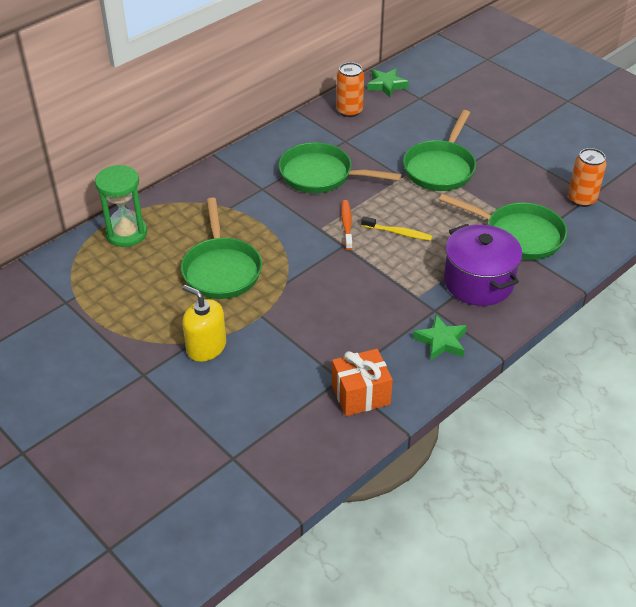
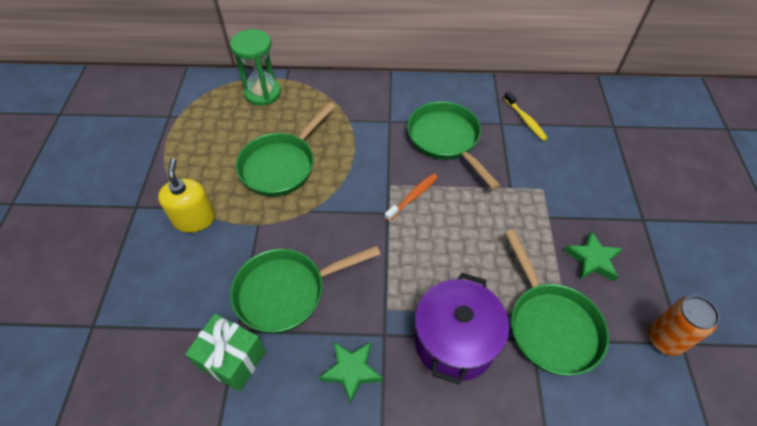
camera: 45 degrees right, 10 degrees up
orange gift [332,349,393,416] -> green gift [185,314,266,392]
orange can [336,62,364,117] -> none
yellow toothbrush [361,216,432,241] -> yellow toothbrush moved to [504,91,548,141]
green star [367,68,409,98] -> green star moved to [564,231,622,282]
green pan [403,110,476,191] -> green pan moved to [230,245,381,333]

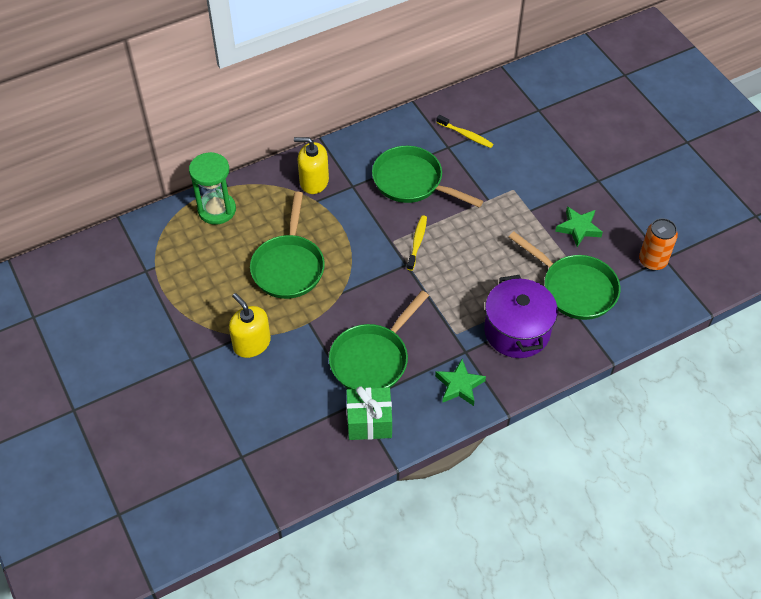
camera: 30 degrees left, 0 degrees up
orange toothbrush [384,173,438,221] -> yellow toothbrush [407,215,427,271]
none -> yellow soap dispenser [294,137,329,194]

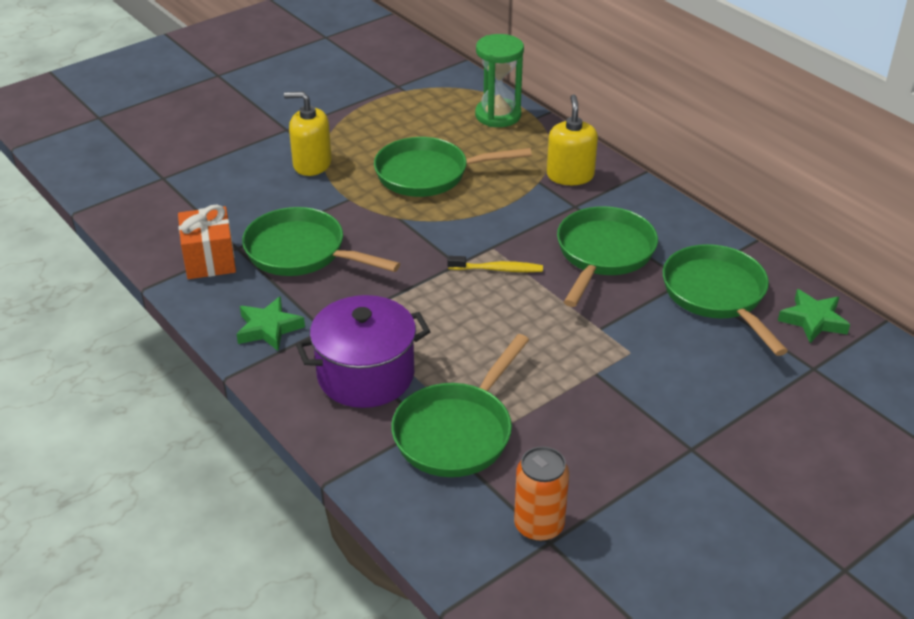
camera: 80 degrees right, 15 degrees down
yellow soap dispenser [229,293,271,358] -> yellow soap dispenser turned 120 degrees counterclockwise [284,92,332,176]
green gift [346,386,392,440] -> orange gift [178,205,236,279]
yellow toothbrush [436,115,493,148] -> green pan [663,244,788,356]
green star [555,206,603,247] -> green star moved to [778,289,850,343]

